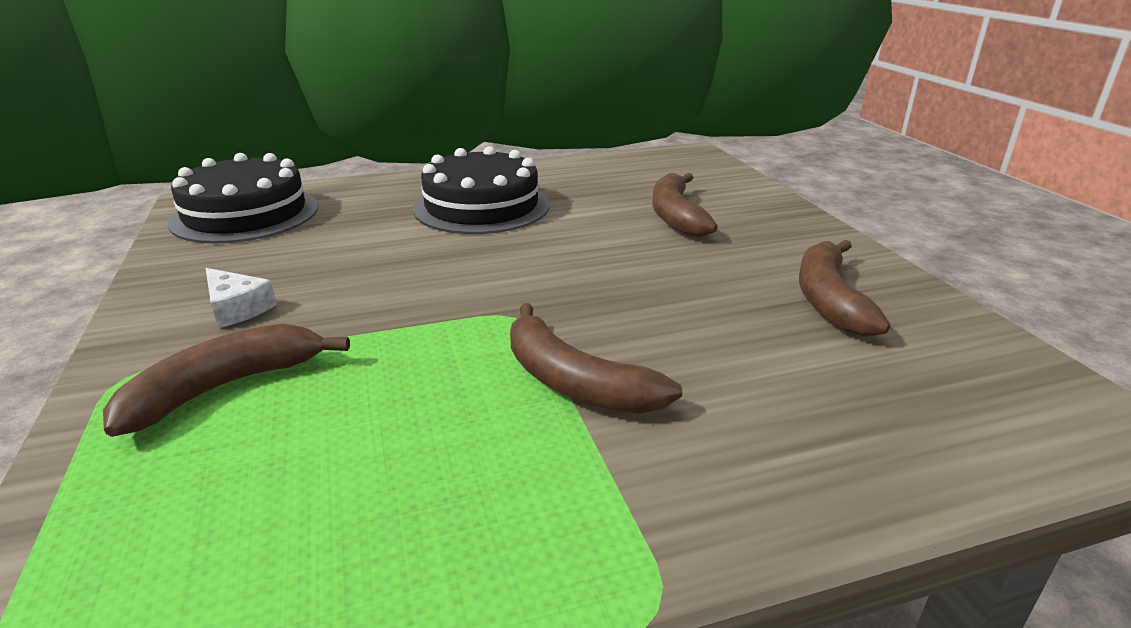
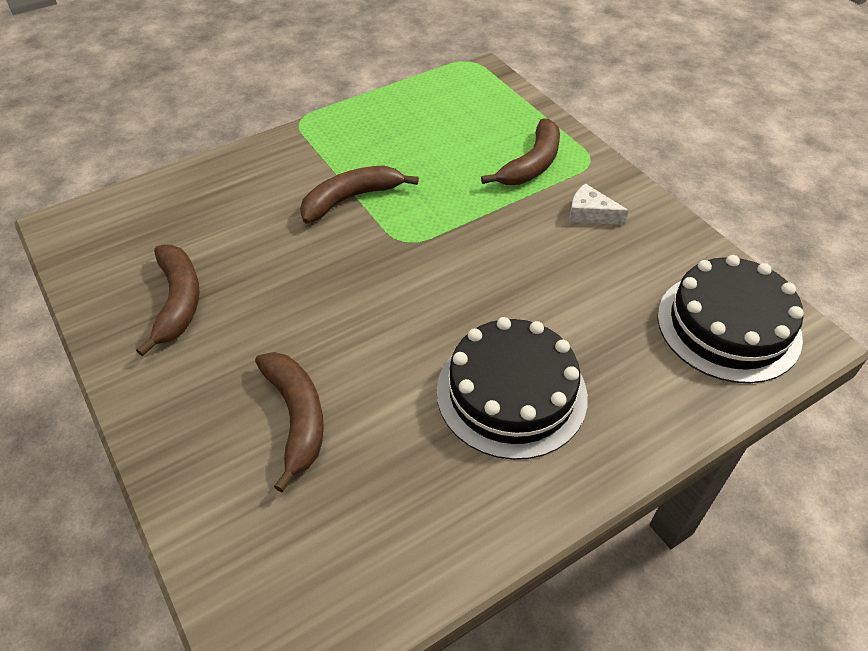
camera: 165 degrees right, 20 degrees up
brown banana [510,303,682,414] -> brown banana turned 60 degrees counterclockwise [300,166,419,224]

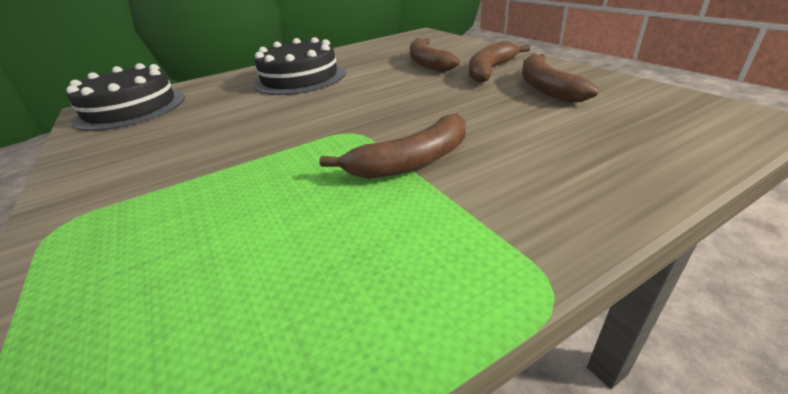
camera: 175 degrees left, 15 degrees down
brown banana [481,118,560,185] -> brown banana moved to [469,41,530,83]
white cheese [569,183,629,225] -> none

